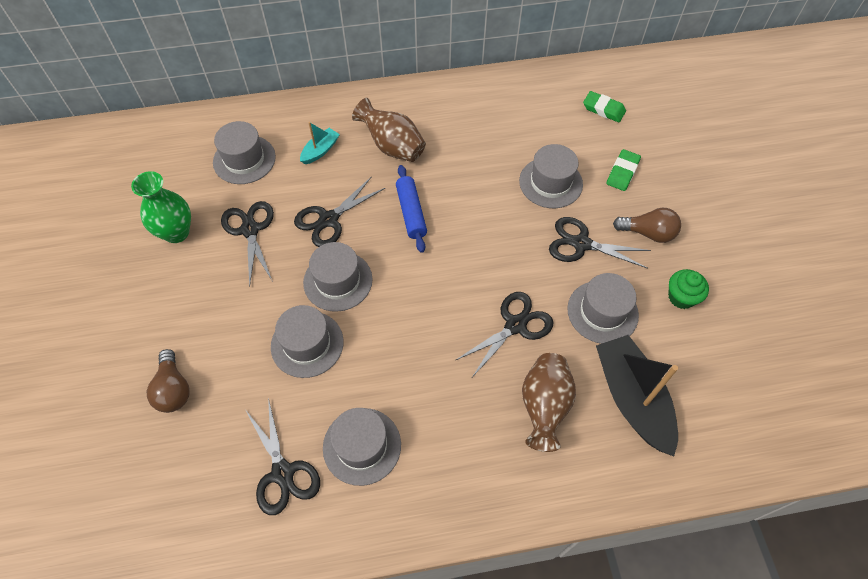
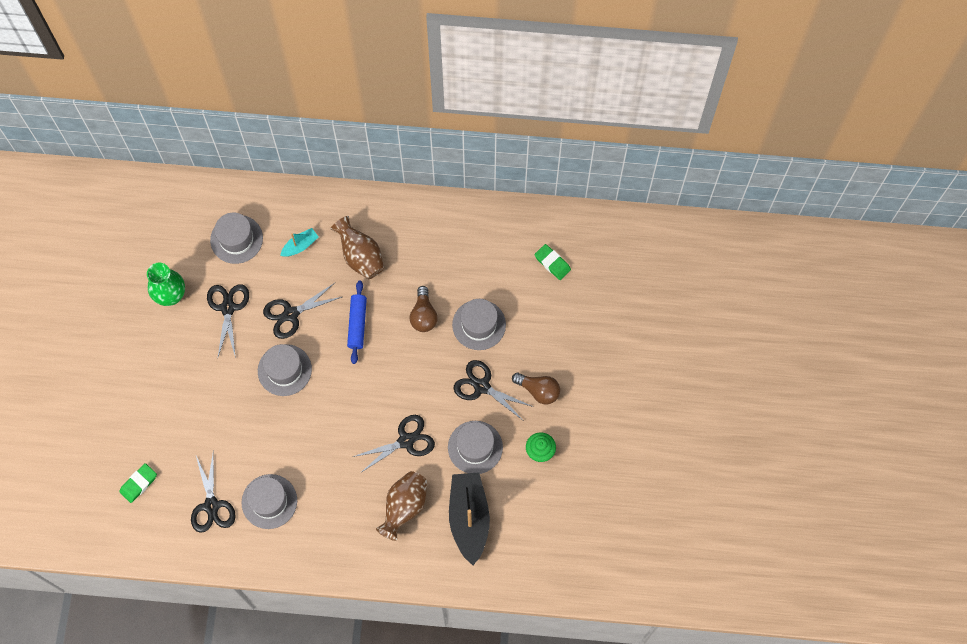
camera: 15 degrees right, 10 degrees up
brown light bulb [147,349,189,413] -> brown light bulb moved to [410,286,438,332]
grey hat [271,305,344,378] -> none
green eraser [607,149,641,191] -> green eraser moved to [119,463,157,503]

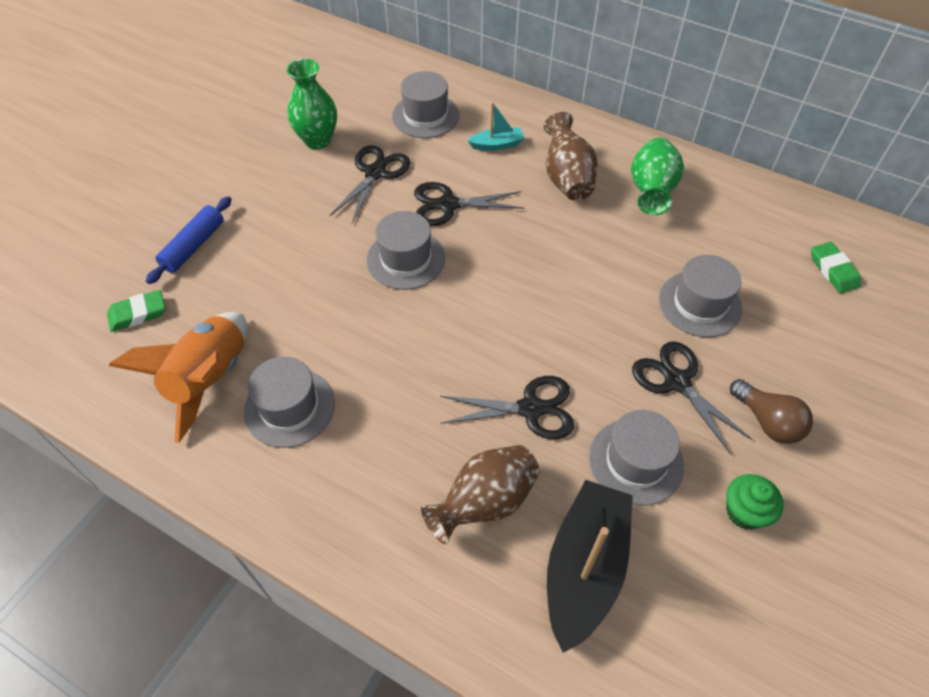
camera: 25 degrees right, 15 degrees down
black scissors [191,454,236,533] -> orange rocket [109,312,247,443]
blue rolling pin [347,280,367,364] -> blue rolling pin moved to [146,196,232,284]
brown light bulb [410,286,438,332] -> none
none -> green vase [631,138,684,215]

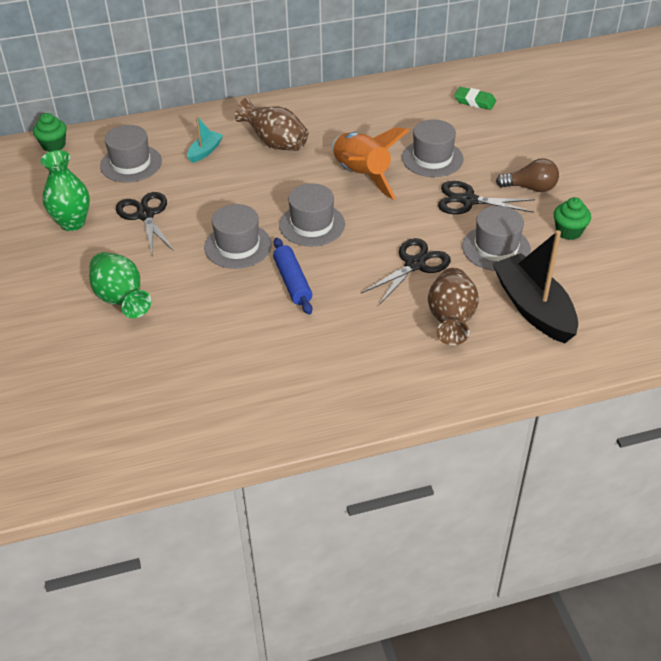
camera: 45 degrees left, 10 degrees down
green eraser [107,290,165,332] -> none
orange rocket [109,312,247,443] -> orange rocket moved to [332,127,409,200]
blue rolling pin [146,196,232,284] -> blue rolling pin moved to [273,238,312,315]
grey hat [244,357,335,448] -> grey hat moved to [279,183,345,246]
black scissors [414,182,524,226] -> none
green vase [631,138,684,215] -> green vase moved to [89,252,151,318]
none -> green cupcake [33,113,67,152]

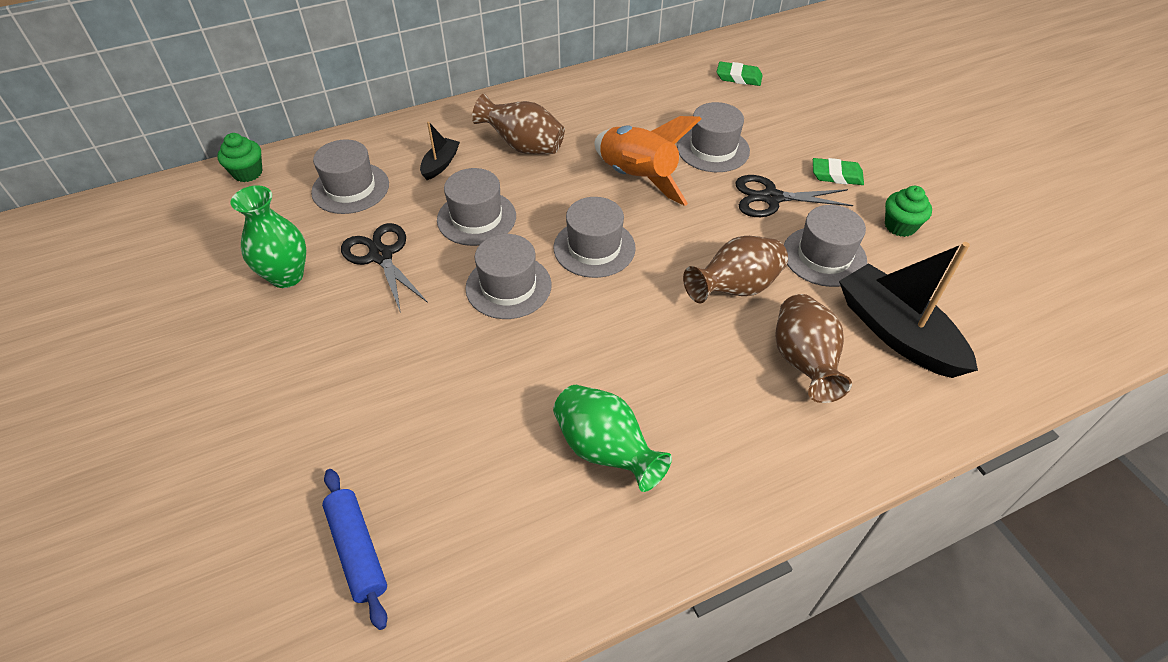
camera: 10 degrees left, 5 degrees up
green vase [89,252,151,318] -> green vase moved to [553,385,672,492]
turquoise boat [187,116,223,163] -> black boat [420,122,460,180]
blue rolling pin [273,238,312,315] -> blue rolling pin moved to [322,469,387,630]
black scissors [361,238,451,305] -> brown vase [683,236,788,303]
brown light bulb [496,158,559,192] -> green eraser [813,158,864,185]
none -> grey hat [437,168,516,246]

